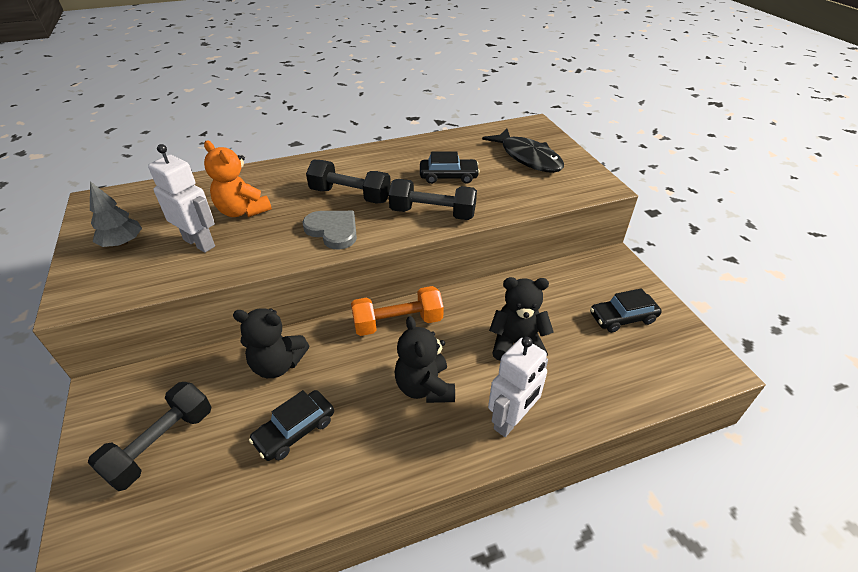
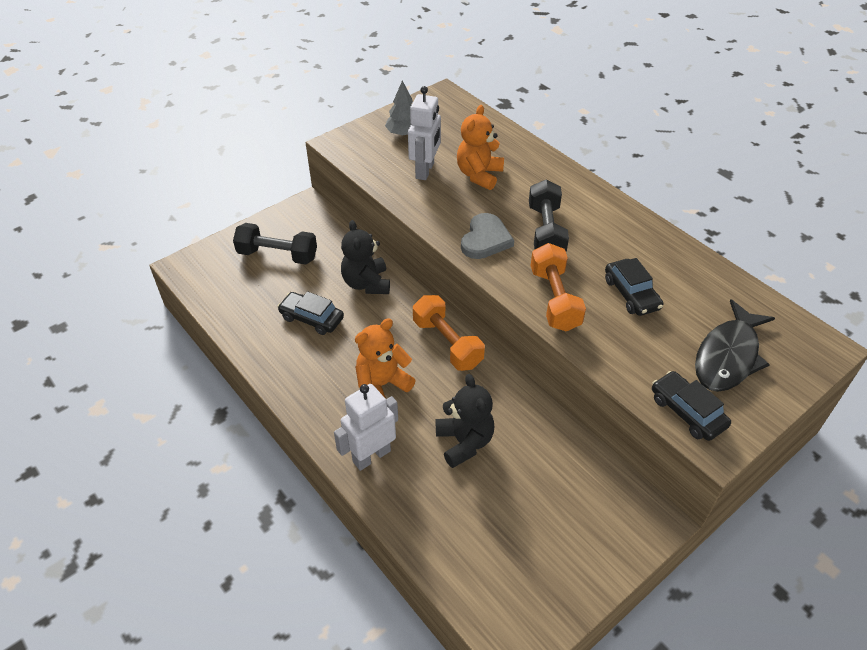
camera: 70 degrees right, 5 degrees up
black dumbbell [389,179,477,220] -> orange dumbbell [531,243,586,331]
black teddy bear [395,316,455,403] -> orange teddy bear [355,318,416,399]
white robot [488,337,548,437] -> white robot turned 120 degrees clockwise [334,384,398,471]
black car [590,288,662,333] -> black car moved to [652,371,731,441]

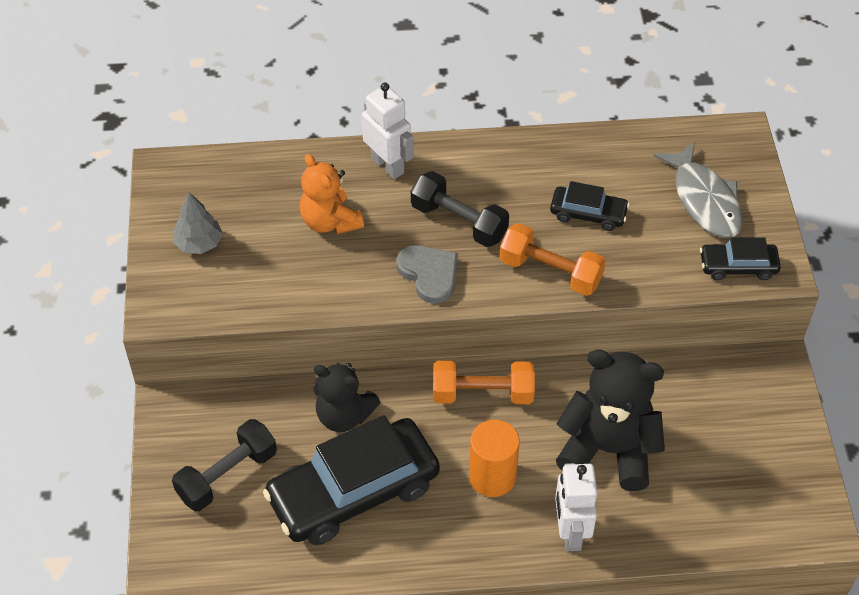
camera: 55 degrees left, 5 degrees up
black car [277,291,344,335] -> black car [263,415,440,545], size x2.07
orange teddy bear [355,318,416,399] -> orange cylinder [469,420,520,497]
white robot [408,86,441,180] -> white robot moved to [362,83,414,179]
black teddy bear [436,374,494,468] -> black teddy bear [556,349,665,491], size x1.54
black fish [695,299,775,392] -> grey fish [653,142,743,238]

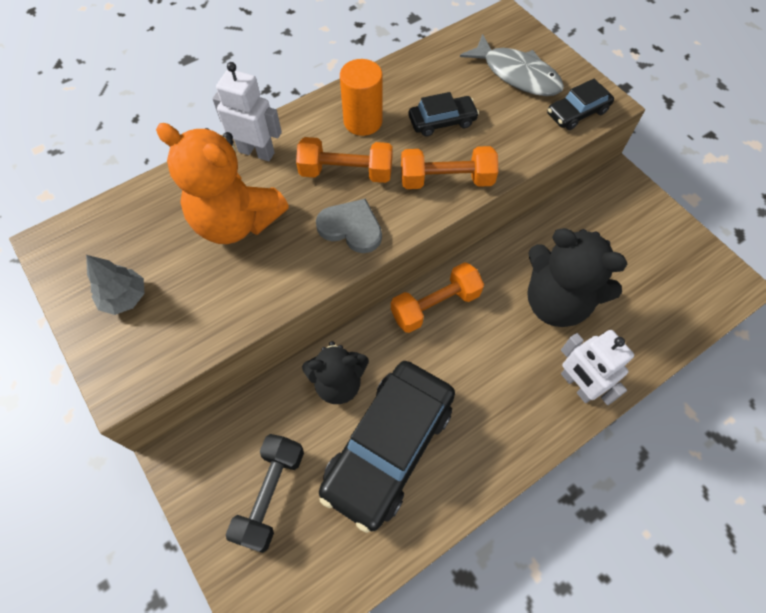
camera: 30 degrees left, 10 degrees up
orange teddy bear [300,154,364,234] -> orange teddy bear [156,123,289,244], size x1.54
black dumbbell [411,171,509,247] -> orange dumbbell [296,137,393,183]
orange cylinder [469,420,520,497] -> orange cylinder moved to [340,59,383,136]
black teddy bear [556,349,665,491] -> black teddy bear turned 135 degrees counterclockwise [527,228,628,327]

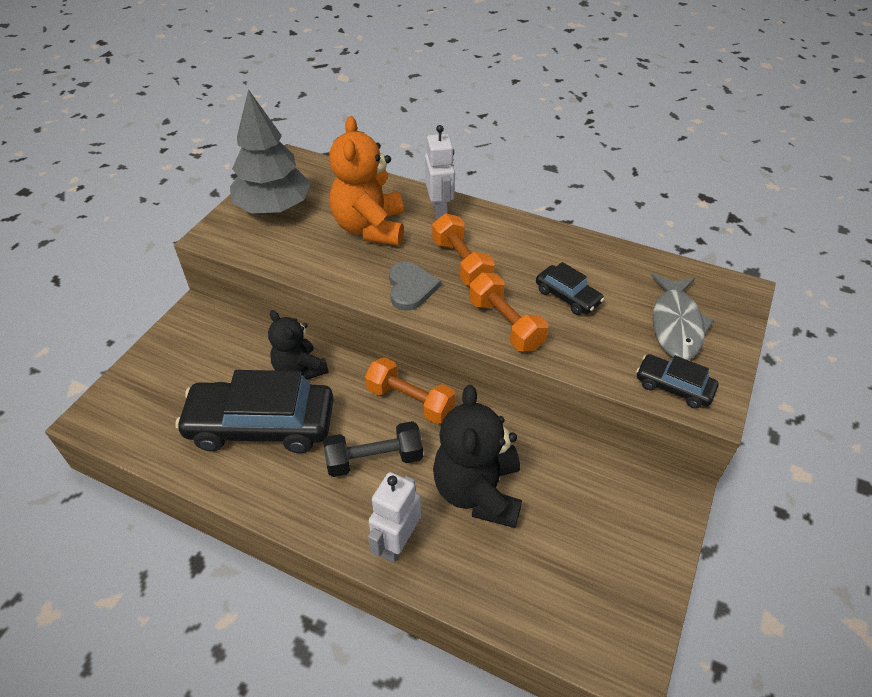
camera: 60 degrees right, 15 degrees down
grey tree [86,255,145,315] -> grey tree [230,89,311,214], size x2.04
black dumbbell [226,434,304,553] -> black dumbbell moved to [323,421,423,477]
orange cylinder [340,59,383,136] -> none

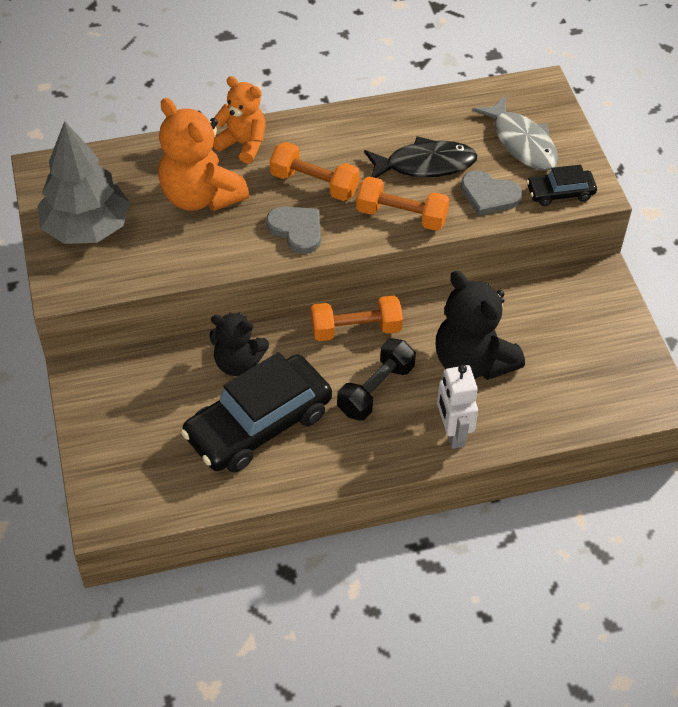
camera: 40 degrees left, 5 degrees up
white robot [425,125,455,219] -> orange teddy bear [213,76,266,164]
black car [536,262,604,315] -> black fish [364,136,477,178]
none -> grey heart [461,170,522,216]

